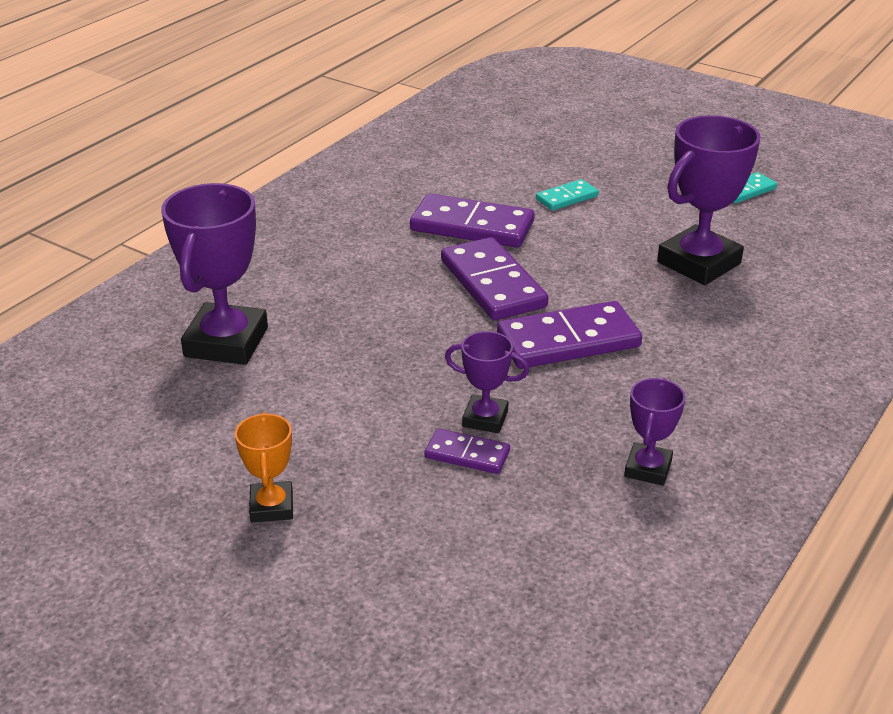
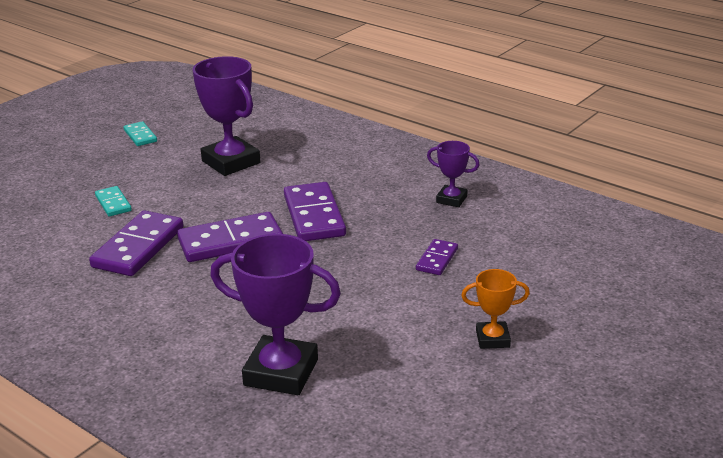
camera: 85 degrees left, 5 degrees down
purple trophy [445,331,529,433] -> none

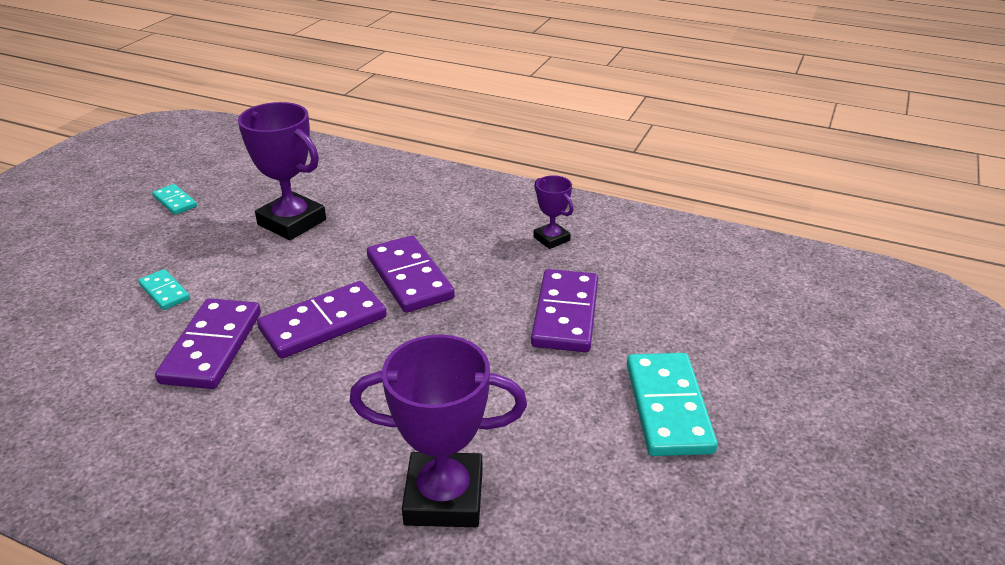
camera: 15 degrees left, 5 degrees up
purple domino [416,239,458,275] -> purple domino [531,269,598,352], size x1.89
purple trophy [427,141,479,207] -> purple trophy turned 45 degrees clockwise [533,175,574,249]
orange trophy [461,269,530,349] -> turquoise domino [627,353,718,456]

